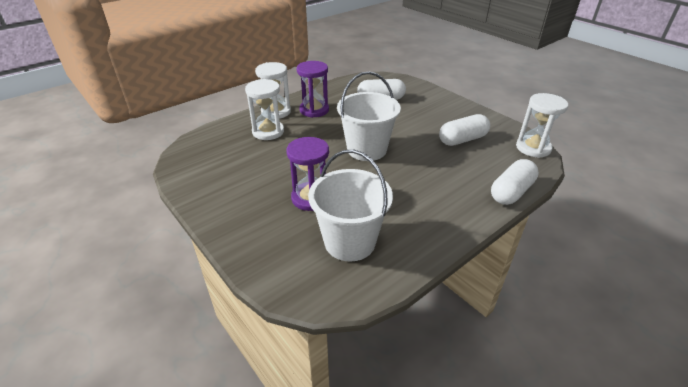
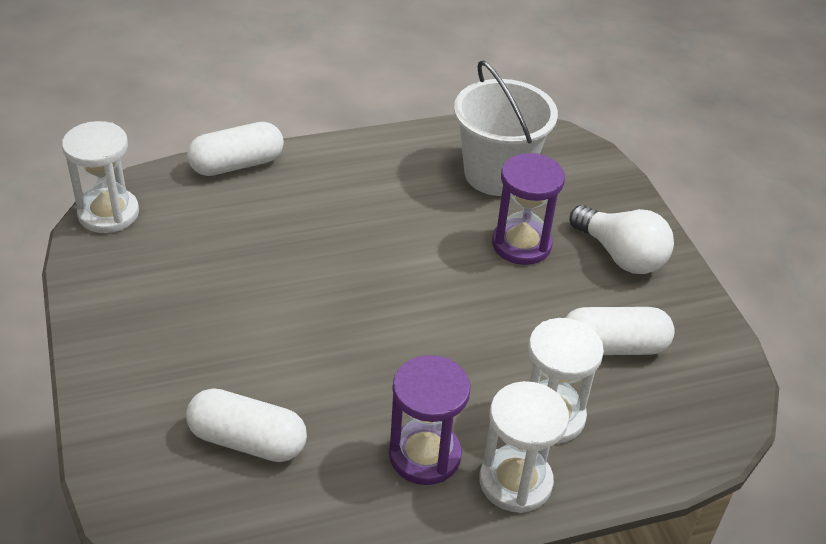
camera: 160 degrees left, 5 degrees up
white bucket [337,71,401,161] -> none
white capsule [439,114,490,146] -> white capsule moved to [565,307,675,355]
none -> white light bulb [570,205,674,274]

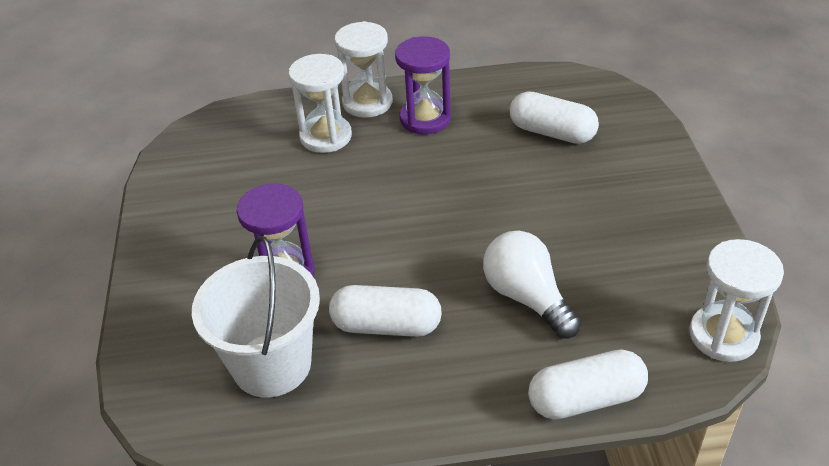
camera: 165 degrees left, 0 degrees up
white capsule [565,307,675,355] -> white capsule moved to [329,285,442,337]
white light bulb [570,205,674,274] -> white light bulb moved to [483,231,581,338]

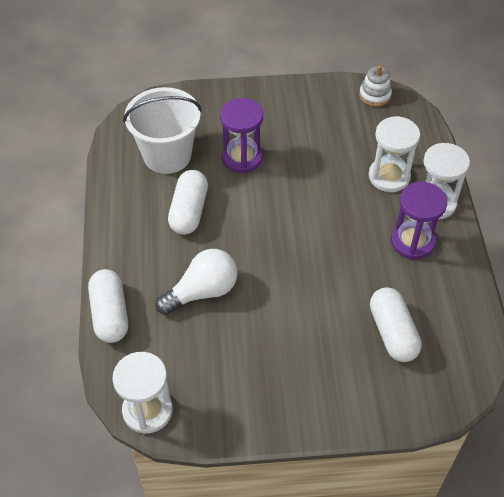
camera: 90 degrees right, 10 degrees up
white capsule [510,91,599,144] -> white capsule turned 45 degrees counterclockwise [370,287,422,362]
none -> white stacking toy [359,65,392,107]

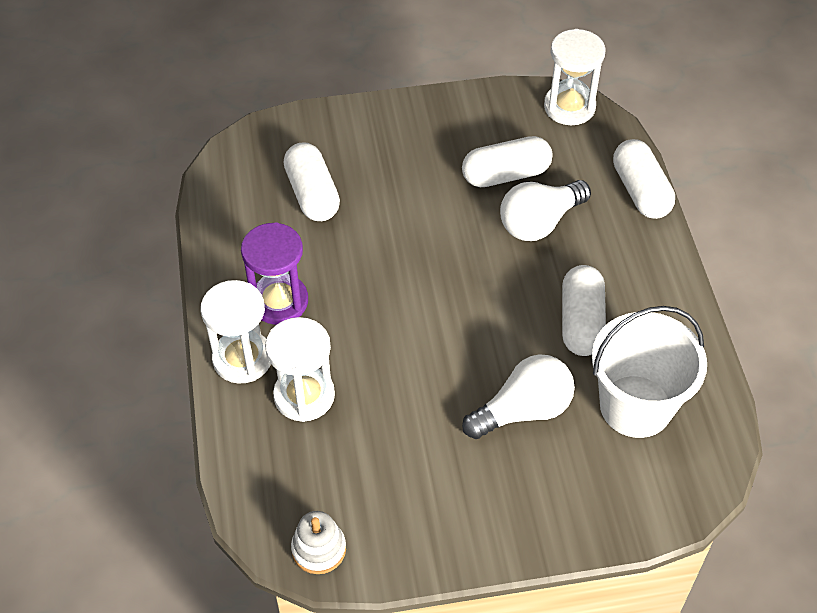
camera: 175 degrees right, 0 degrees up
purple hourglass [220,98,263,173] -> white light bulb [462,354,575,439]
none -> white capsule [462,136,553,187]

